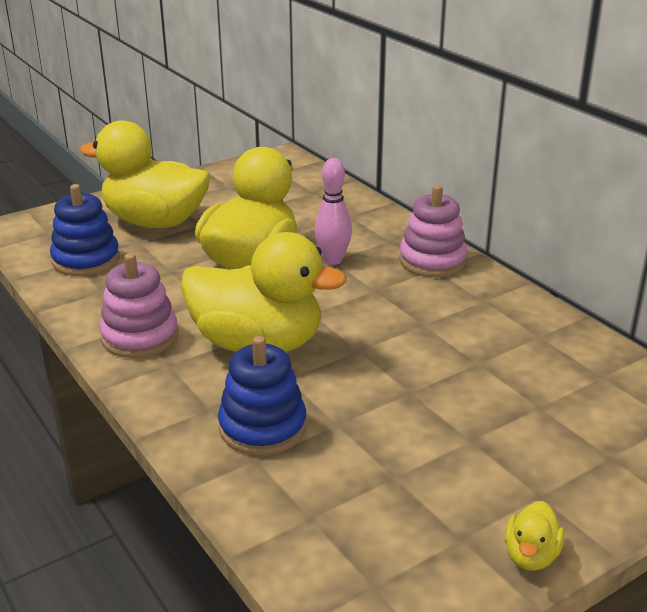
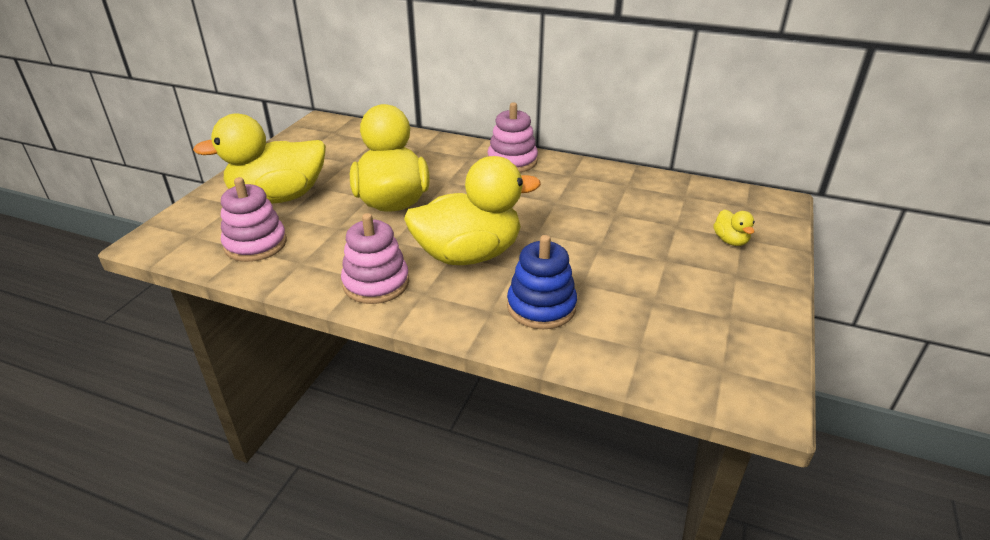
camera: 35 degrees left, 5 degrees up
blue stacking toy [50,184,120,276] -> pink stacking toy [221,177,287,262]
pink bowling pin [314,158,352,265] -> none
yellow duck [504,501,565,571] -> yellow duck moved to [713,209,755,246]

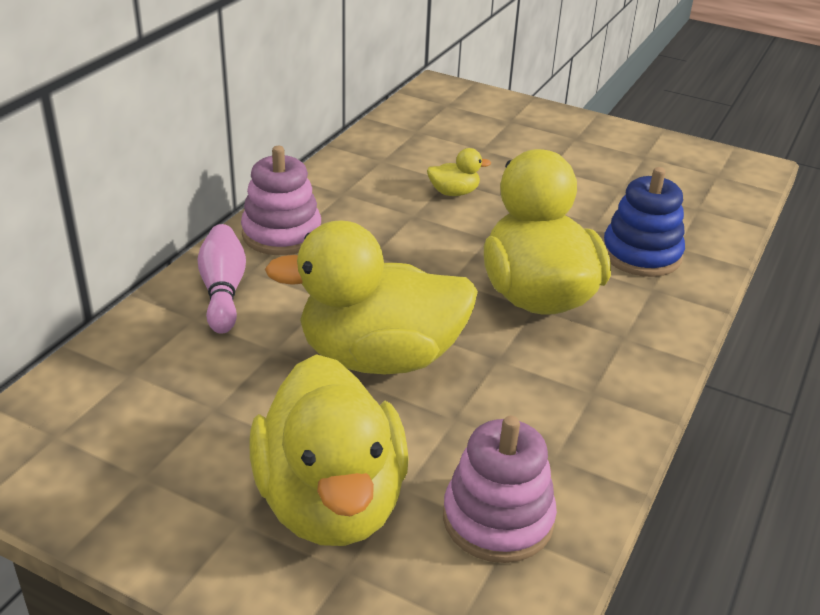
camera: 85 degrees left, 0 degrees up
pink stacking toy [341,213,409,304] -> none
yellow duck [713,209,755,246] -> yellow duck moved to [427,148,491,196]
none -> pink bowling pin [197,224,246,334]

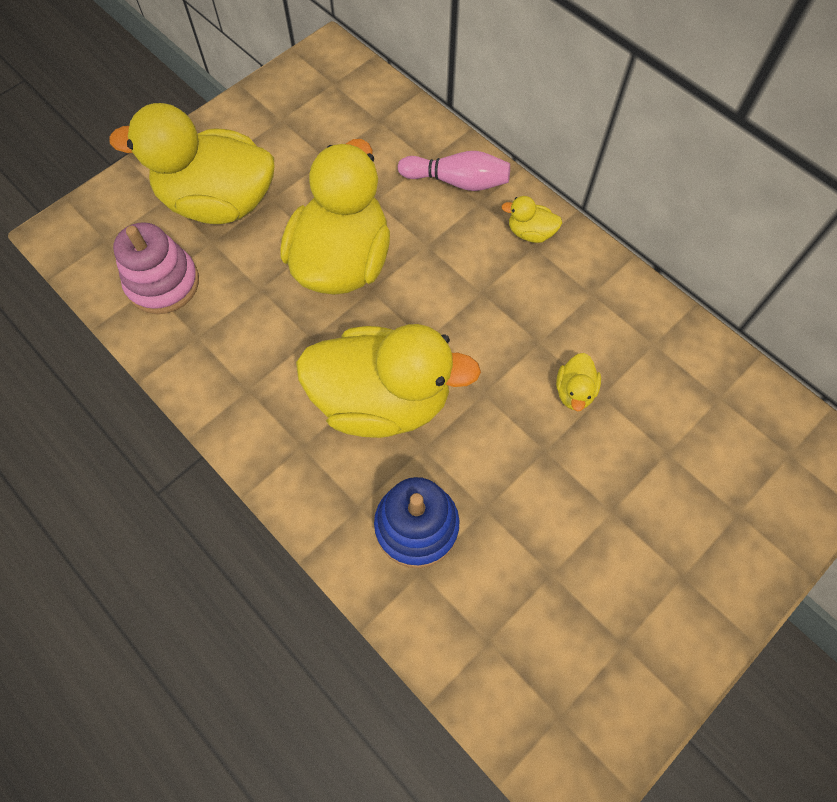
camera: 110 degrees right, 30 degrees up
pink stacking toy [241,146,321,255] -> yellow duck [502,196,562,243]

